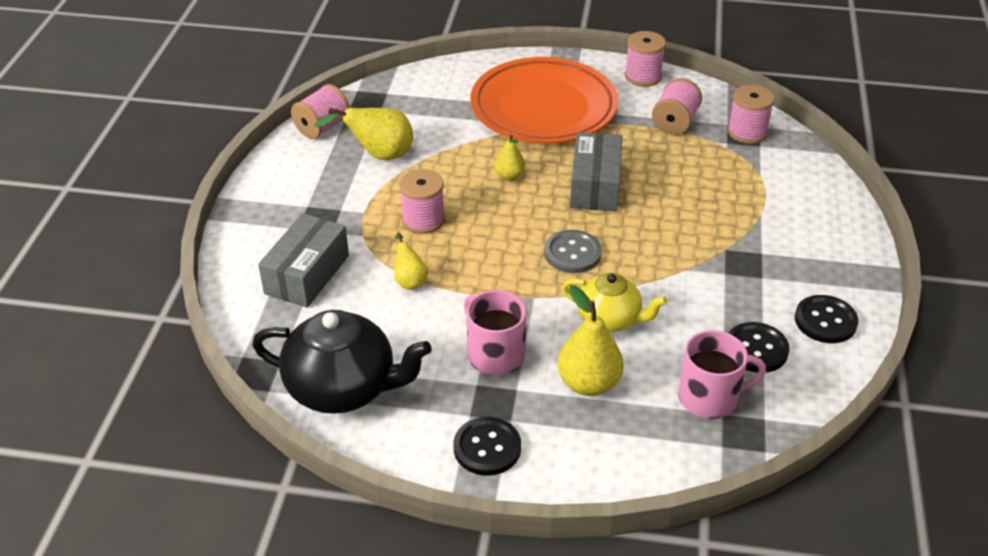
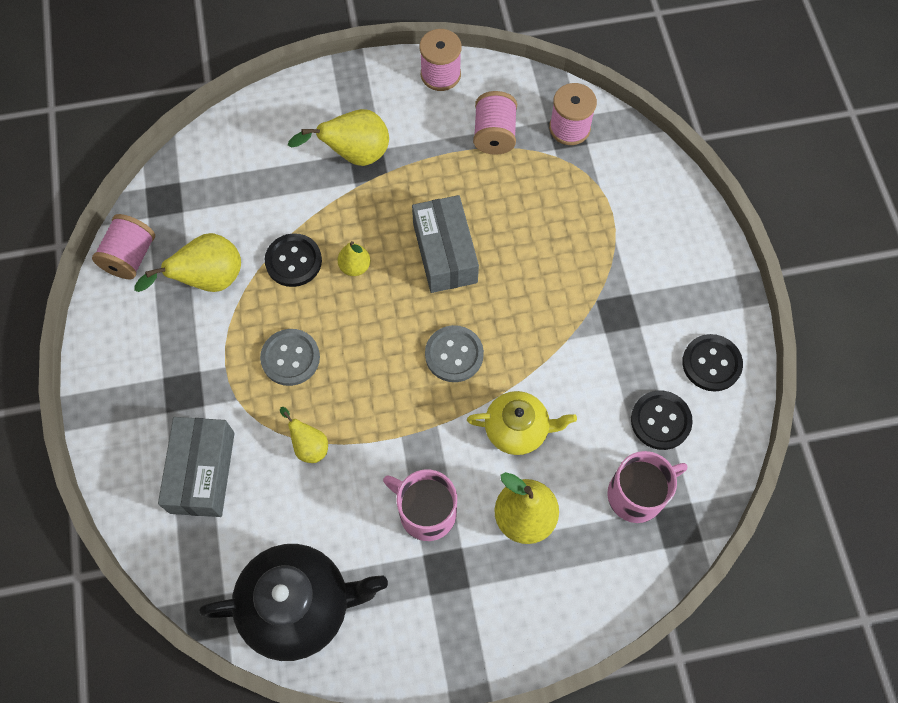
camera: 20 degrees left, 25 degrees up
pink spool [399,169,445,234] -> grey button [260,329,320,386]
black button [454,417,521,476] -> black button moved to [265,233,322,287]
orange plate [471,57,618,143] -> yellow pear [288,109,389,166]

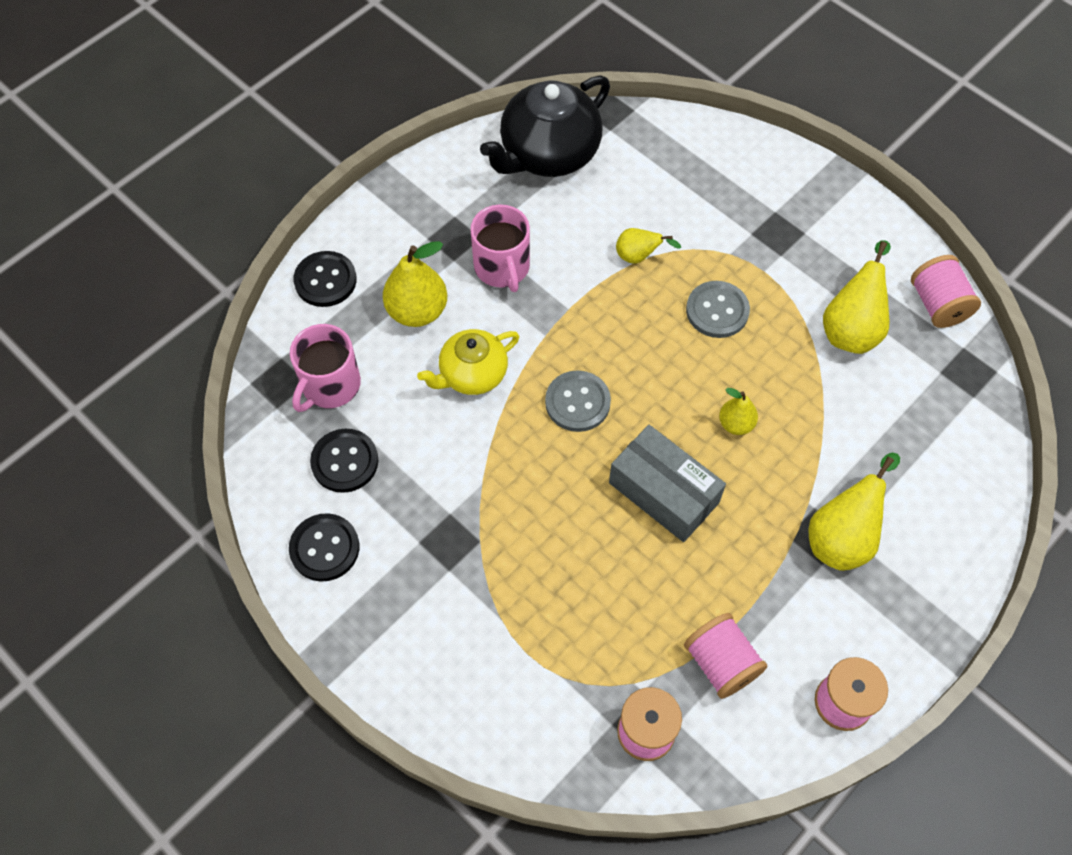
camera: 145 degrees right, 5 degrees down
grey box [158,417,235,517] -> none
black button [265,233,322,287] -> black button moved to [294,251,357,307]
pink mug [383,470,457,541] -> pink mug turned 75 degrees clockwise [471,205,530,292]

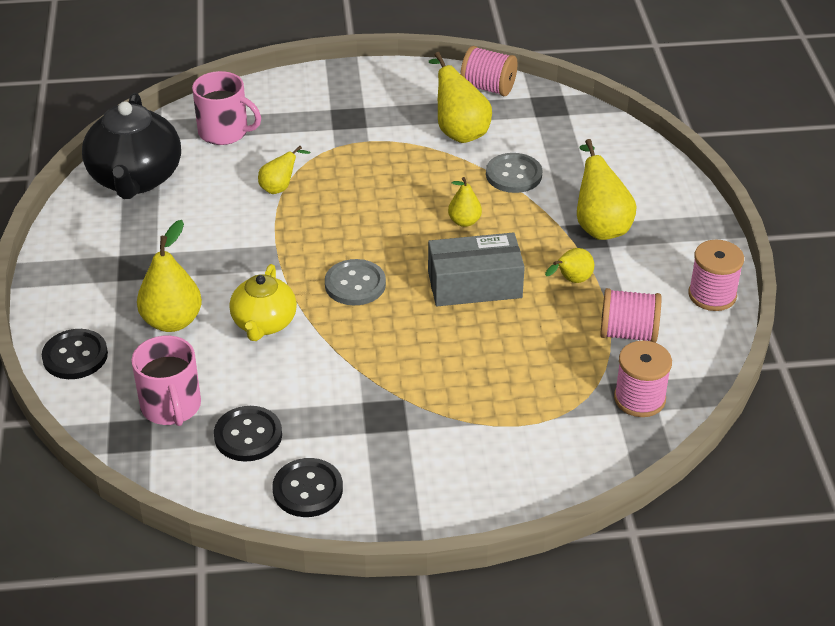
camera: 50 degrees left, 20 degrees down
pink mug [471,205,530,292] -> pink mug moved to [192,71,261,145]
grey button [686,281,750,338] -> grey button moved to [486,153,542,193]
none -> yellow pear [545,248,594,283]

